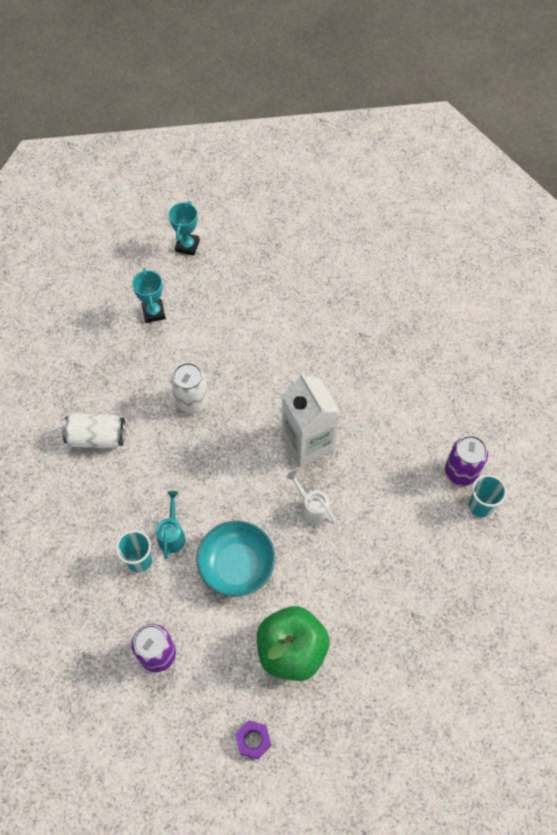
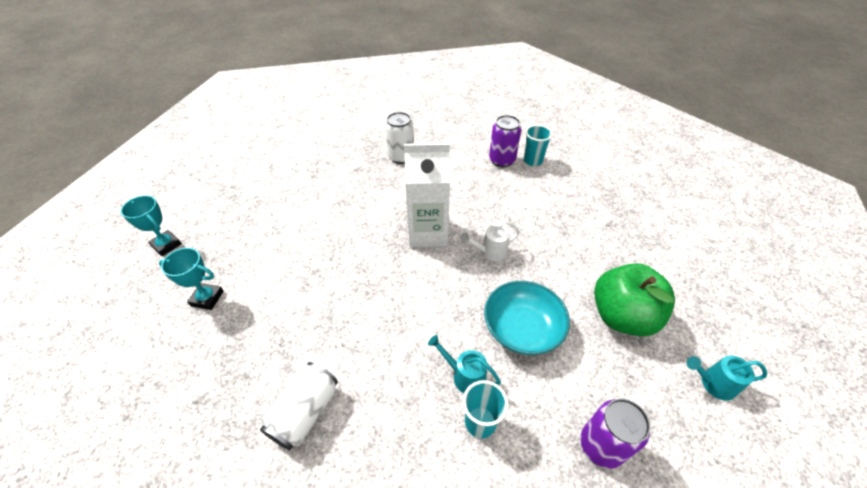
camera: 65 degrees left, 15 degrees down
white can [171,363,208,414] -> white can moved to [385,112,414,164]
purple nut [235,720,271,759] -> turquoise watering can [686,356,768,401]

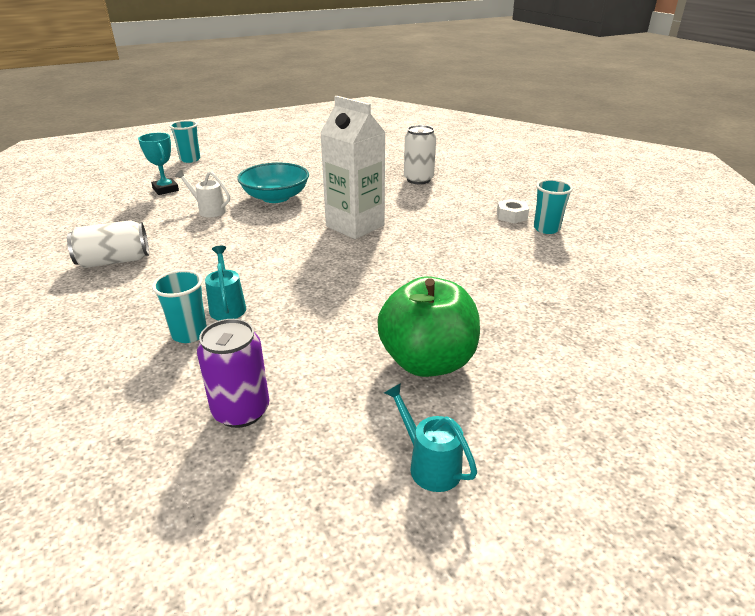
camera: 45 degrees right, 15 degrees down
turquoise trophy [121,195,182,256] -> turquoise cup [169,120,200,163]
white watering can [460,221,520,261] -> white watering can moved to [175,170,230,217]
turquoise bowl [484,281,570,355] -> turquoise bowl moved to [237,163,309,203]
purple can [489,115,521,167] -> white nut [497,199,529,223]

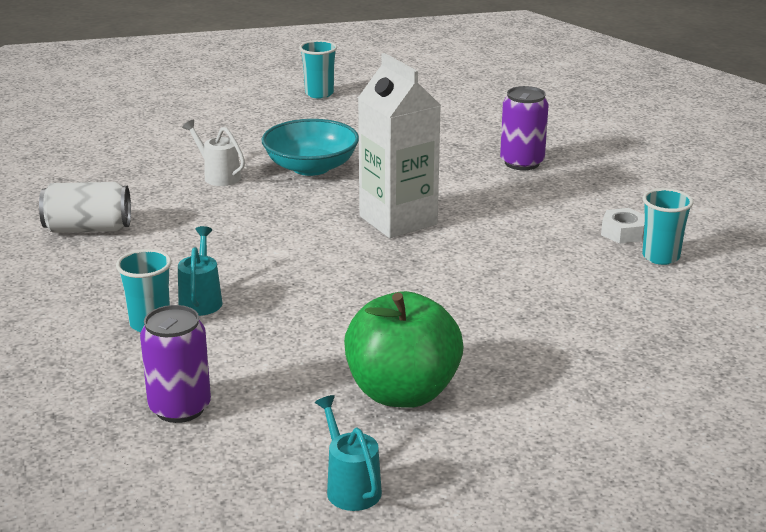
camera: 15 degrees right, 5 degrees down
turquoise trophy [138,133,179,195] -> none
turquoise cup [169,120,200,163] -> turquoise cup moved to [299,40,337,98]
white can [404,125,436,184] -> purple can [500,86,549,170]

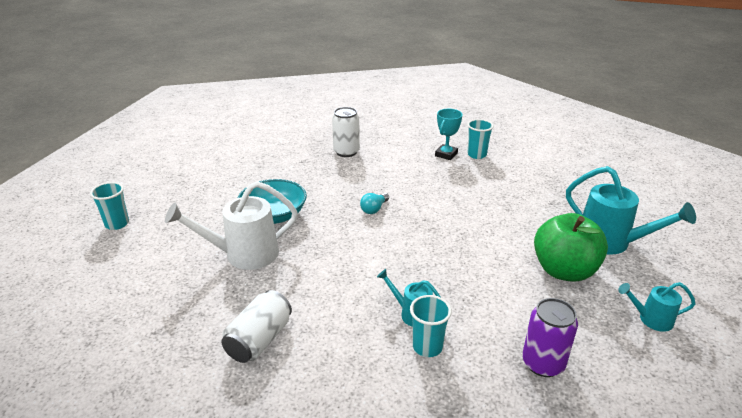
camera: 60 degrees left, 5 degrees up
white watering can [182,120,245,186] -> white watering can [165,181,298,270], size x1.88
turquoise cup [299,40,337,98] -> turquoise cup moved to [90,182,129,230]
white carton [358,53,441,238] -> turquoise light bulb [360,193,389,214]
purple can [500,86,549,170] -> white can [332,107,360,157]
white nut [601,208,645,244] -> turquoise trophy [435,109,463,160]
none -> turquoise watering can [566,166,696,255]

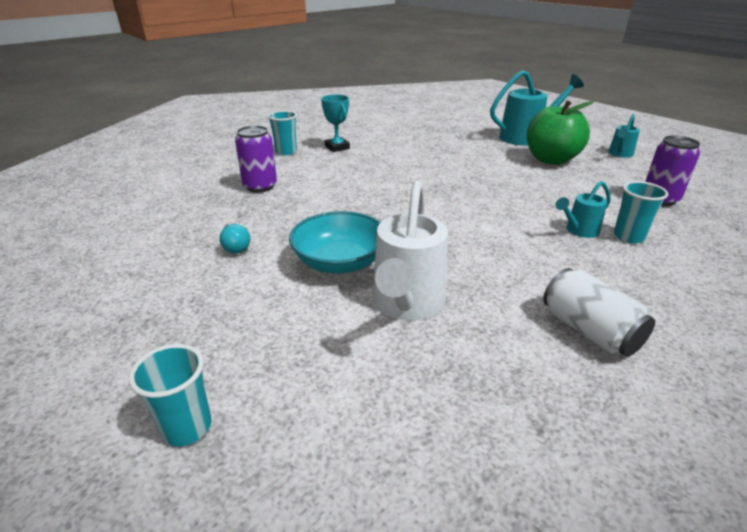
camera: 60 degrees left, 0 degrees up
white can [332,107,360,157] -> purple can [235,125,277,192]
turquoise light bulb [360,193,389,214] -> turquoise light bulb moved to [219,224,251,254]
turquoise cup [467,119,494,159] -> turquoise cup moved to [268,111,297,155]

